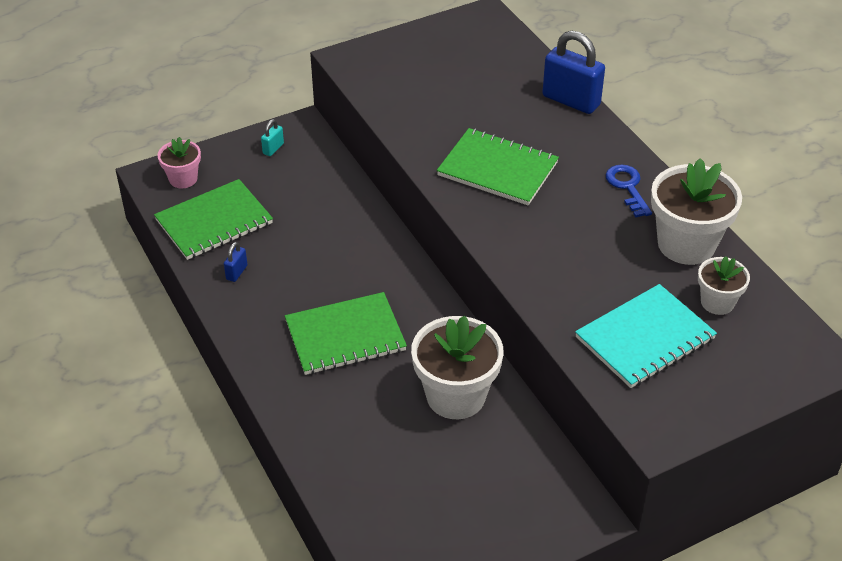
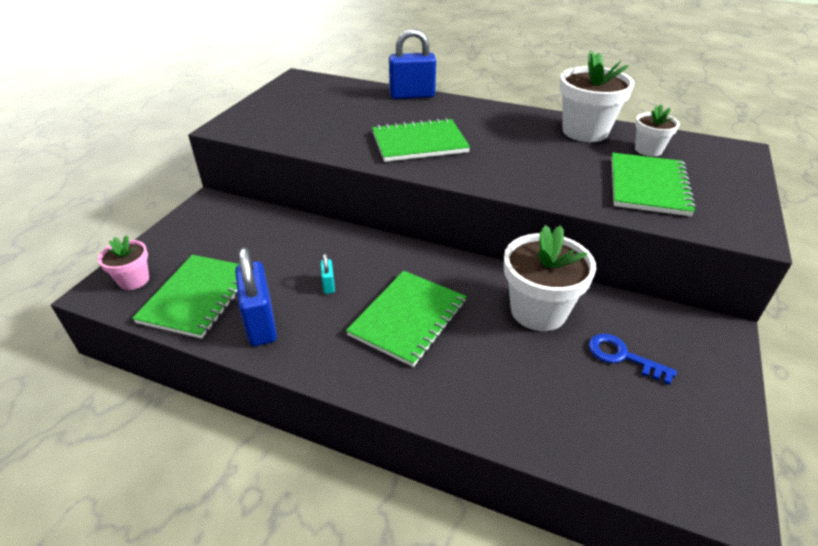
camera: 40 degrees left, 5 degrees down
blue padlock [224,242,247,282] -> blue padlock [235,248,277,346], size x2.20
turquoise padlock [261,119,284,156] -> turquoise padlock moved to [320,253,335,294]
turquoise notebook [575,284,717,388] -> green notebook [611,153,696,216]
blue key [605,164,652,217] -> blue key moved to [588,333,677,385]

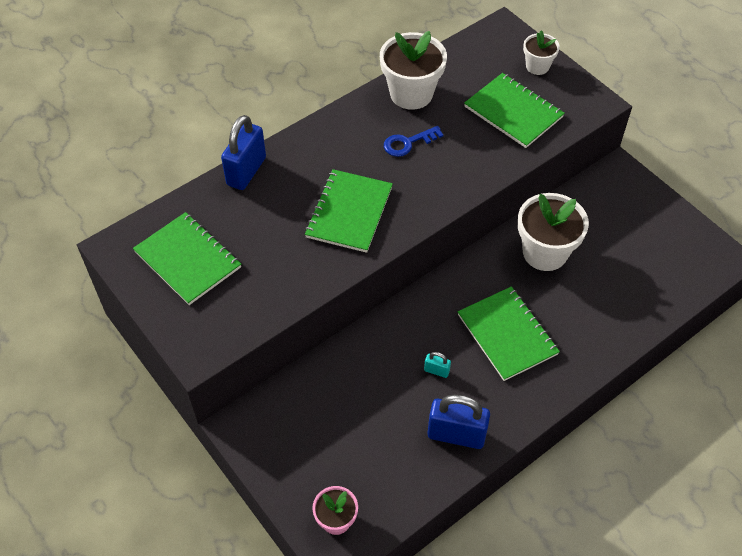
camera: 60 degrees left, 15 degrees up
green notebook [132,255,240,339] -> green notebook moved to [133,212,241,305]
blue key [588,333,677,385] -> blue key moved to [384,126,444,157]
white flower pot [635,104,680,157] -> white flower pot moved to [523,30,560,75]

